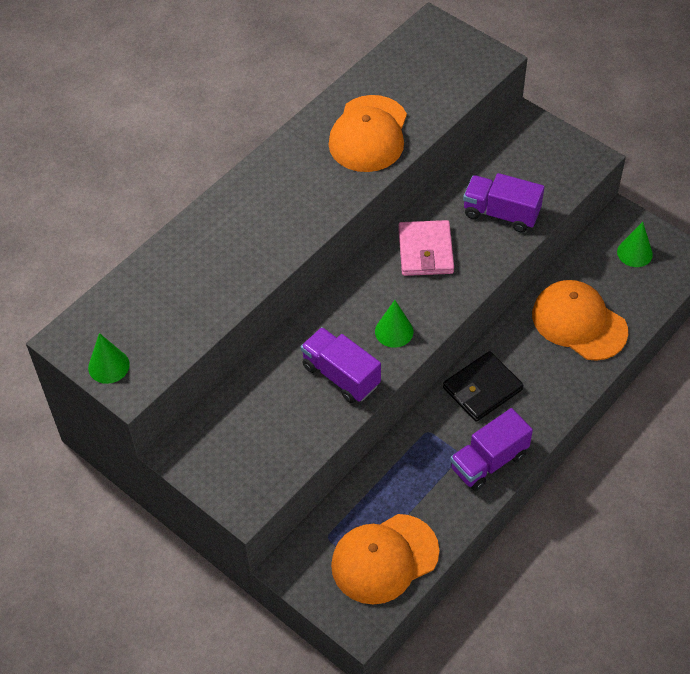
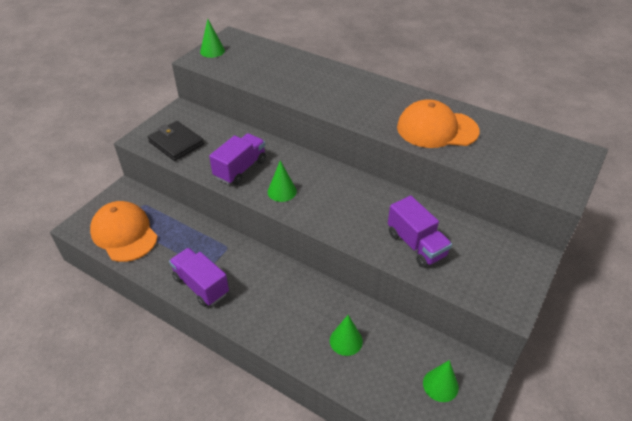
camera: 80 degrees right, 10 degrees down
pink wallet [398,220,454,276] -> none
black wallet [443,351,523,422] -> black wallet moved to [148,121,204,161]
purple truck [463,173,544,233] -> purple truck turned 135 degrees clockwise [388,195,452,268]
orange cap [532,280,628,361] -> green cone [330,315,363,356]

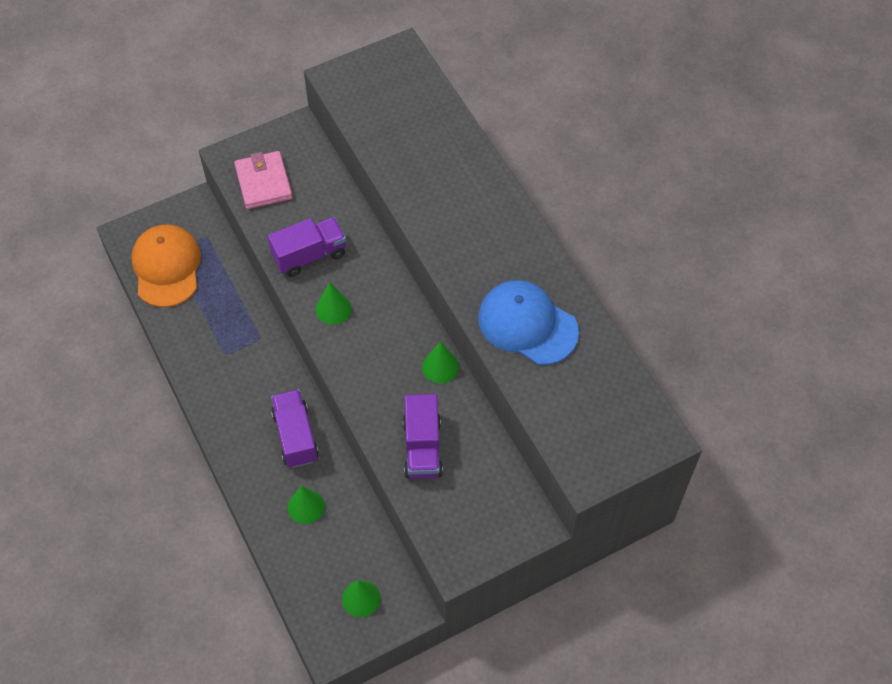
camera: 30 degrees right, 15 degrees up
black wallet [148,121,204,161] -> pink wallet [234,151,293,209]
purple truck [169,248,229,307] -> purple truck moved to [271,389,319,468]
green cone [200,19,225,58] -> green cone moved to [422,341,459,383]
orange cap [397,99,480,148] -> blue cap [478,280,579,365]

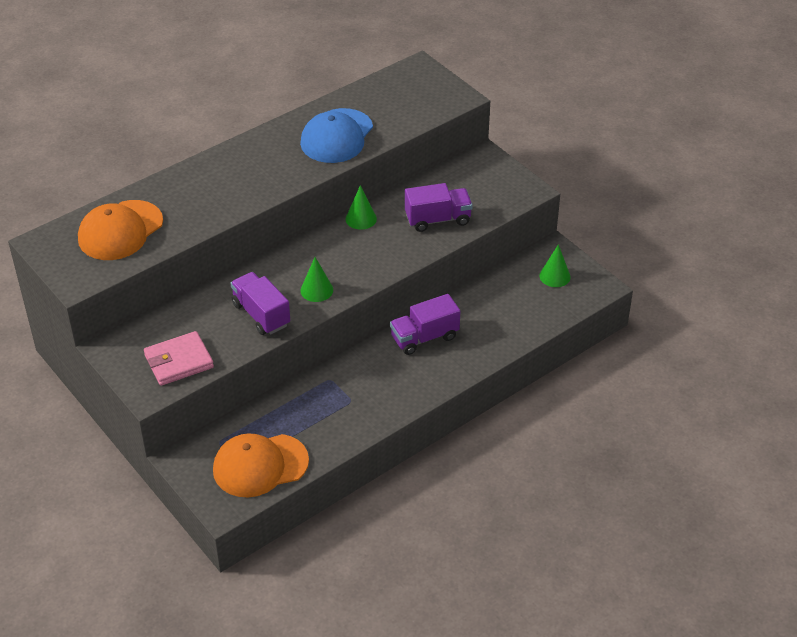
camera: 100 degrees left, 15 degrees down
green cone [288,486,325,524] -> none
none -> orange cap [78,200,163,260]

